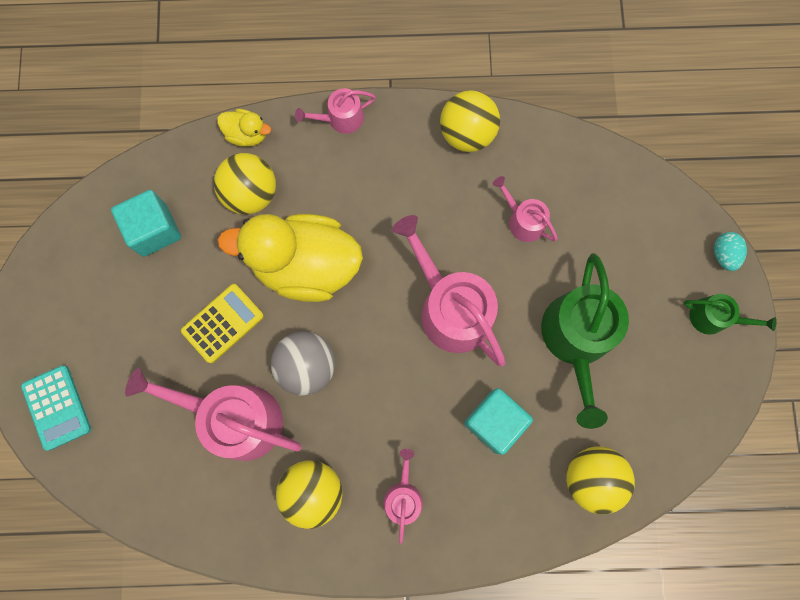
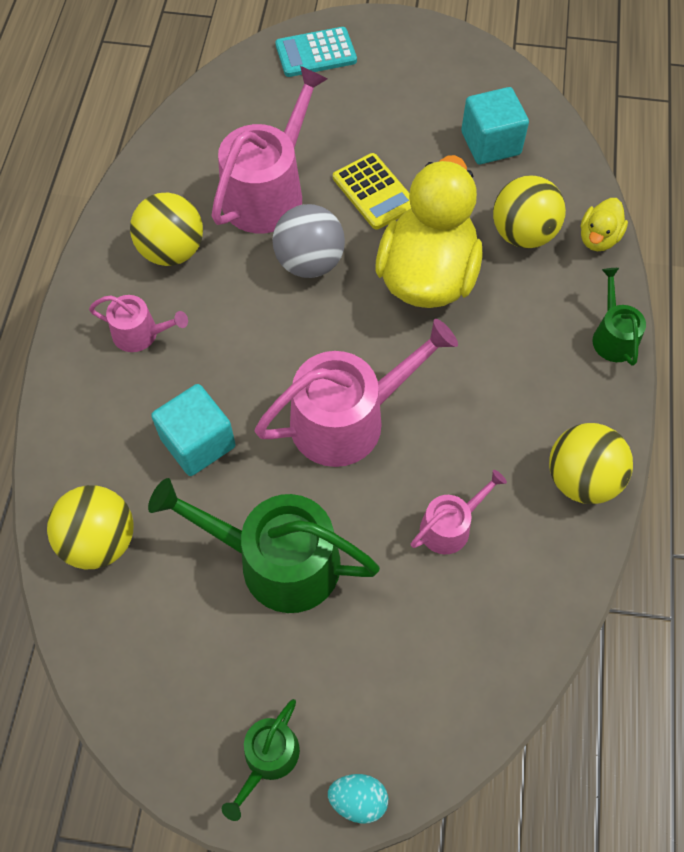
camera: 100 degrees right, 15 degrees down
pink watering can [295,88,376,134] -> green watering can [592,268,646,366]

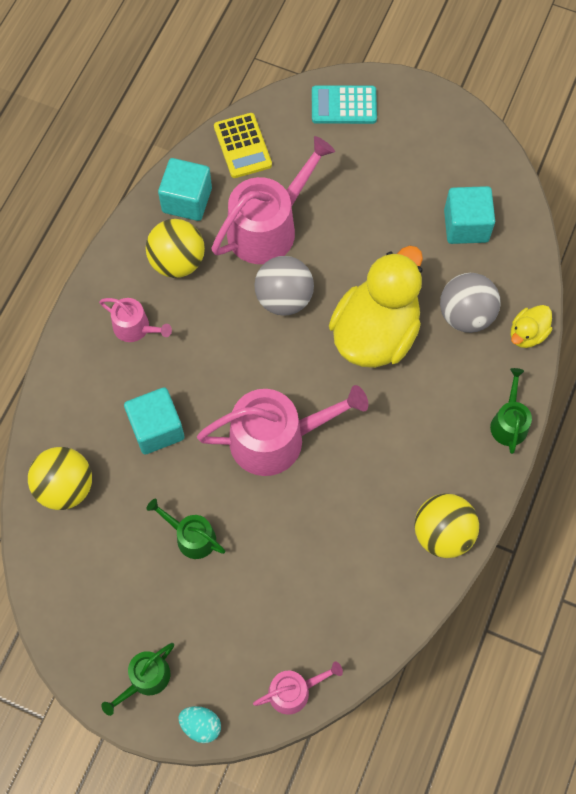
camera: 15 degrees right, 5 degrees up
green watering can [148,478,380,613] -> green watering can [146,499,226,559], size x0.52
yellow calculator [333,153,411,230] -> yellow calculator moved to [214,113,272,178]
pink watering can [411,470,507,554] -> pink watering can moved to [253,662,343,715]
yellow ball [493,176,566,249] -> grey ball [440,273,500,333]
none -> turquoise cube [158,158,212,221]

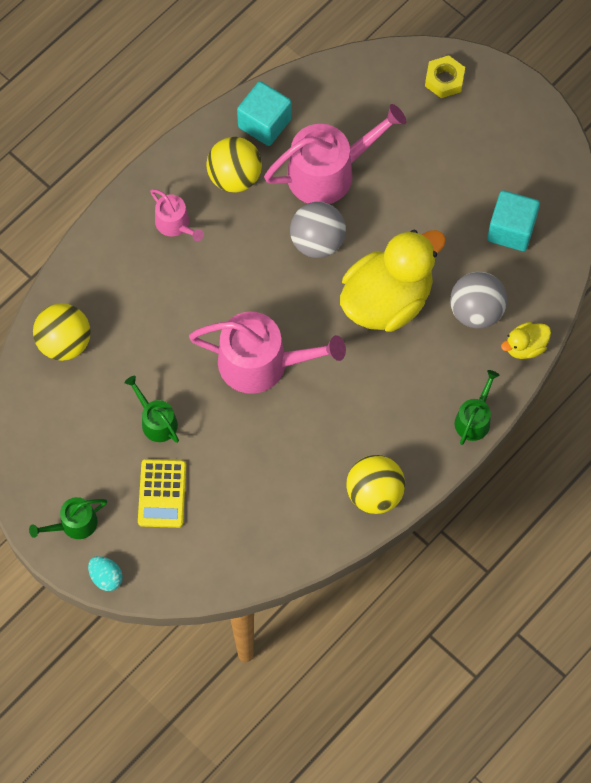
camera: 20 degrees right, 0 degrees up
turquoise cube [124,387,185,454] -> none
yellow calculator [214,113,272,178] -> yellow calculator moved to [138,459,186,528]
pink watering can [253,662,343,715] -> none
turquoise calculator [312,85,377,124] -> yellow nut [425,55,465,98]

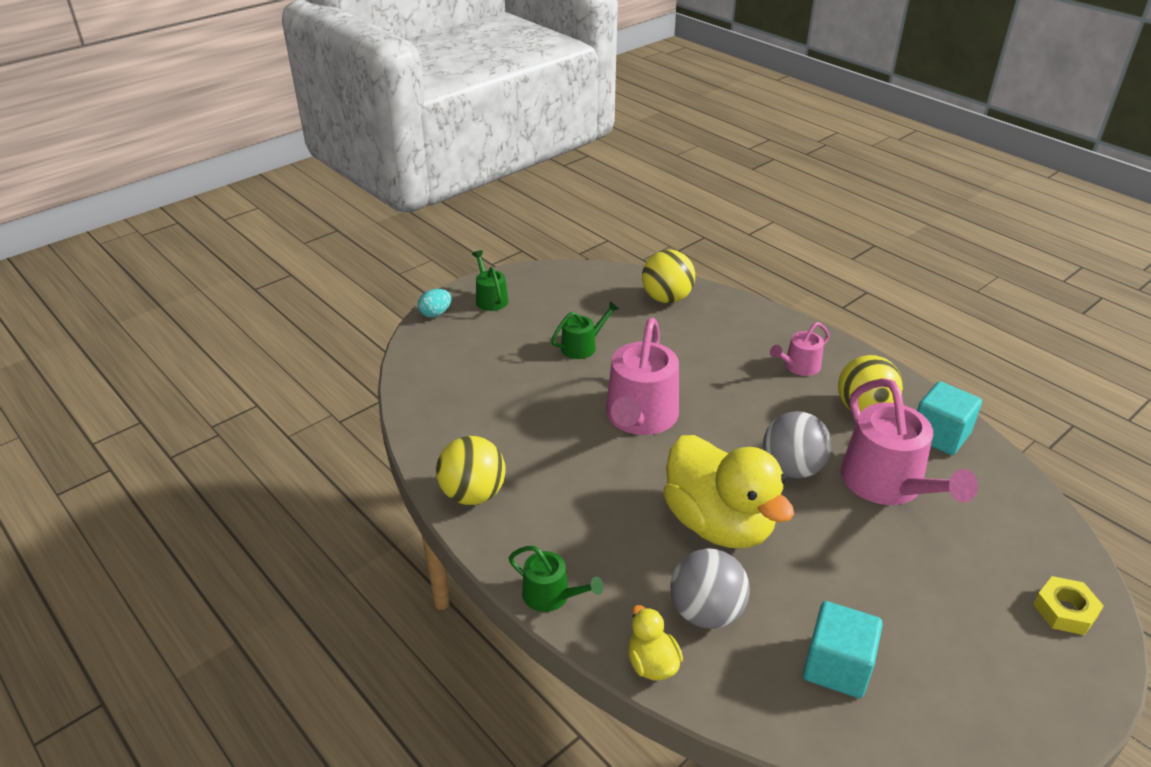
camera: 95 degrees right, 30 degrees down
yellow calculator [138,459,186,528] -> none

